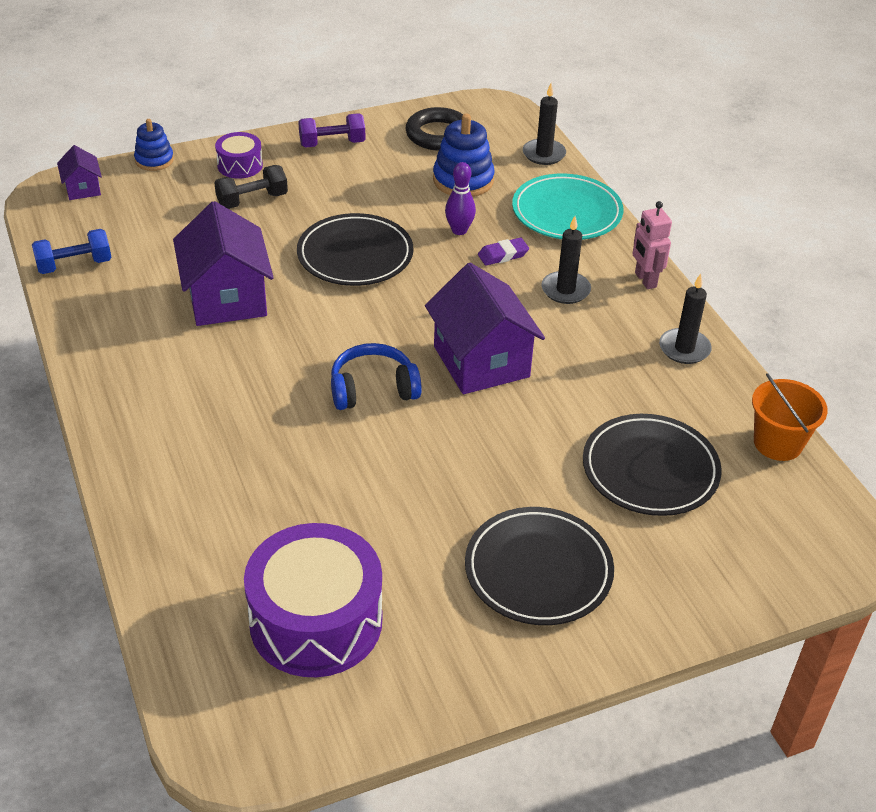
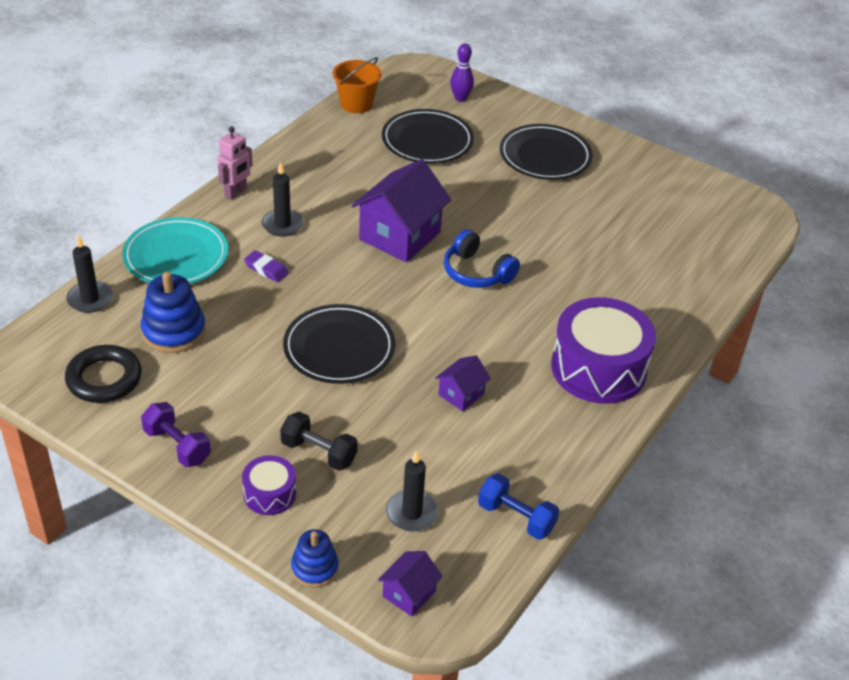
camera: 125 degrees left, 0 degrees up
purple house [173,201,274,326] -> purple house [435,355,491,411], size x0.49
purple drum [244,523,382,677] -> purple drum moved to [551,297,656,404]
purple bowling pin [445,162,476,235] -> purple bowling pin moved to [450,43,474,102]
black candle [659,274,712,364] -> black candle moved to [386,450,439,532]

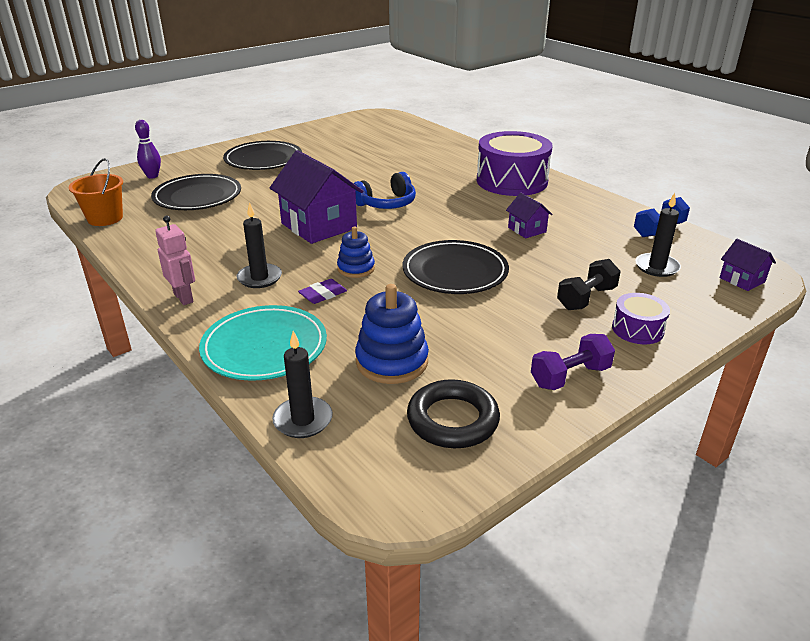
camera: 70 degrees left, 10 degrees down
blue stacking toy [291,529,339,588] -> blue stacking toy moved to [337,227,375,278]

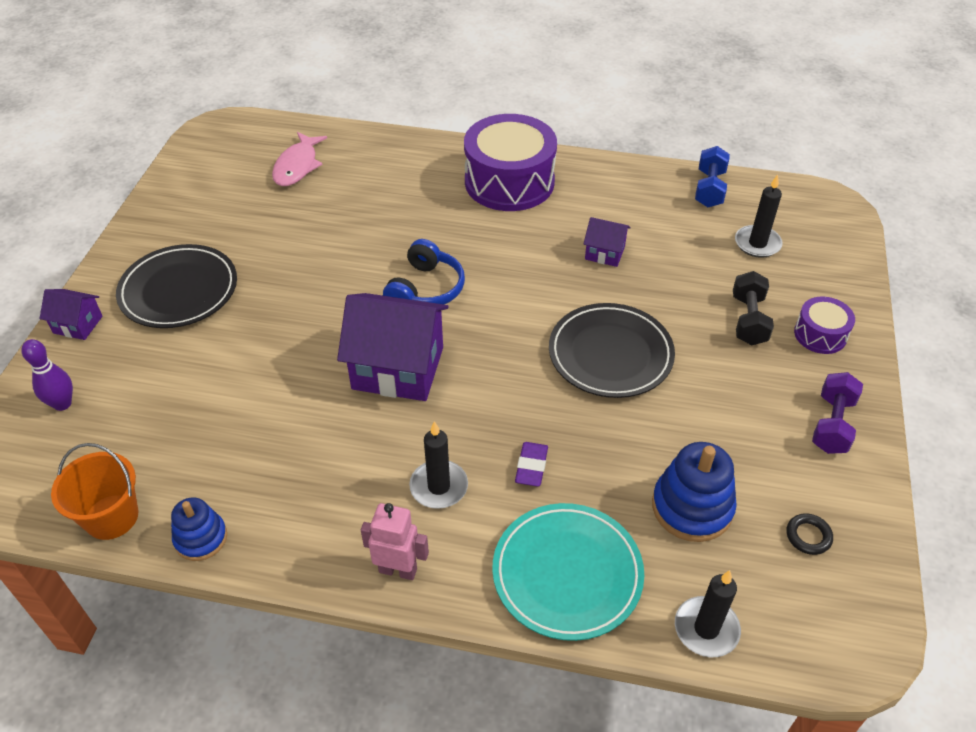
camera: 40 degrees left, 15 degrees up
black plate [151,174,241,210] -> none
blue stacking toy [337,227,375,278] -> blue stacking toy moved to [171,497,227,561]
black ring [407,379,500,448] -> black ring [787,513,833,555], size x0.48
purple house [719,239,776,291] -> purple house moved to [40,289,103,340]
none -> pink fish [272,132,327,186]

